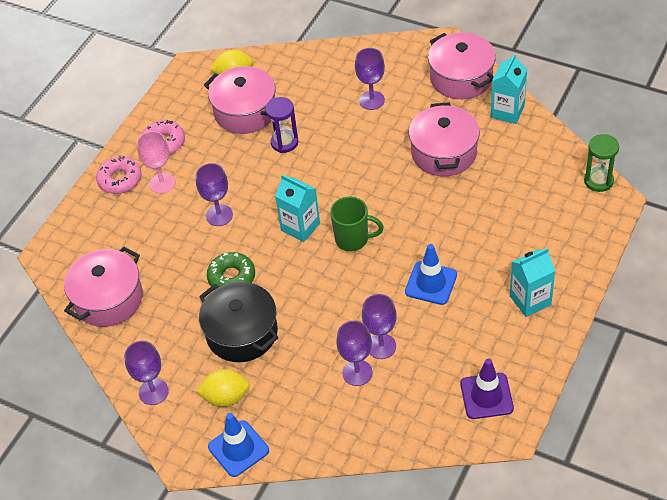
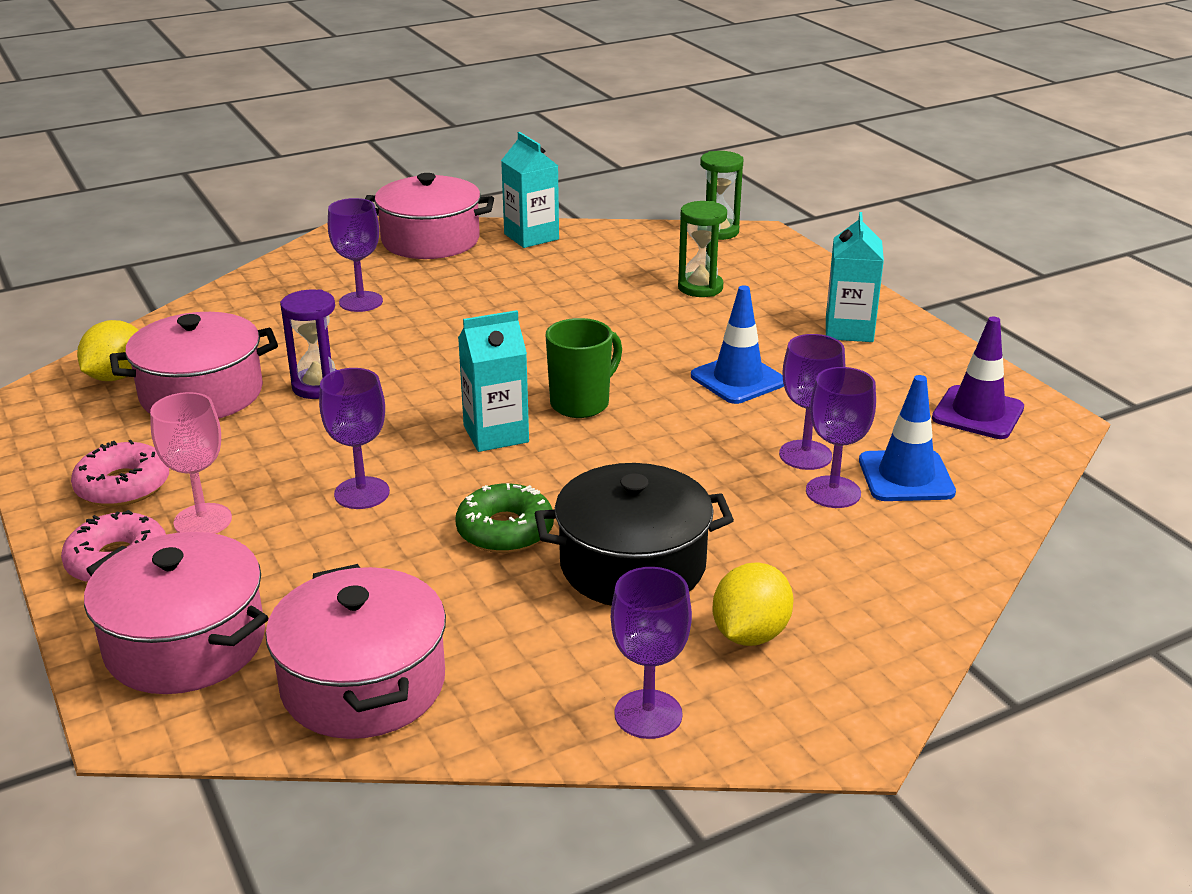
camera: 60 degrees left, 20 degrees down
blue traffic cone [208,413,269,477] -> blue traffic cone moved to [859,375,956,501]
pink pot [409,102,480,176] -> pink pot moved to [84,532,268,694]
none -> green hourglass [678,201,727,297]

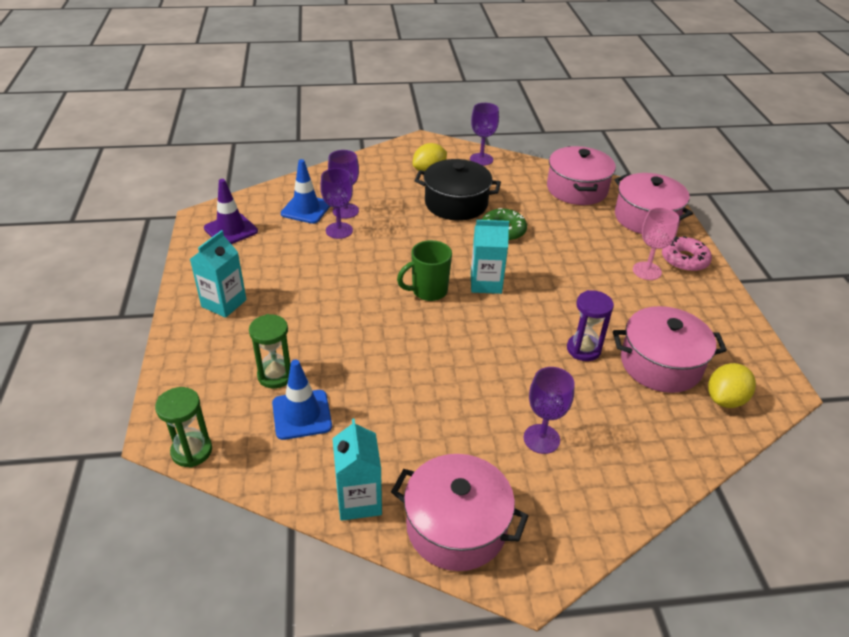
camera: 160 degrees left, 10 degrees up
pink donut [71,440,169,507] -> none
purple goblet [319,368,390,509] -> none
blue traffic cone [691,285,784,404] -> blue traffic cone moved to [272,360,332,440]

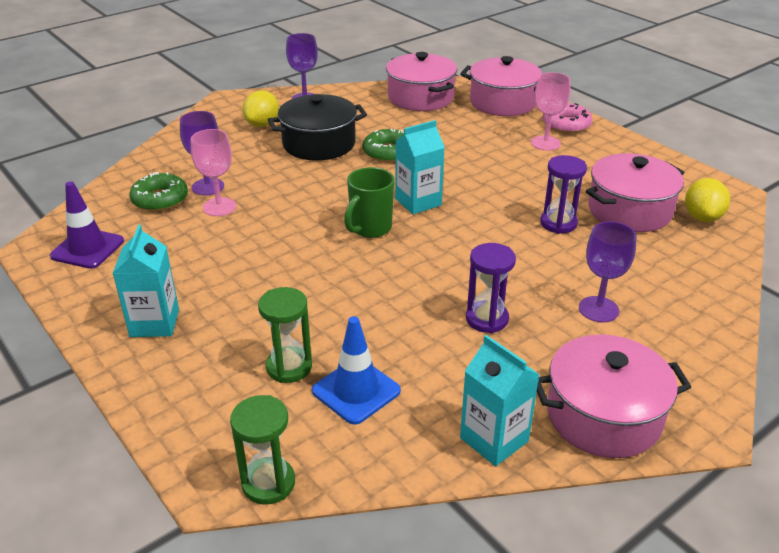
camera: 30 degrees left, 5 degrees down
blue traffic cone [281,159,330,224] -> green donut [129,172,188,211]
purple goblet [320,168,353,239] -> pink goblet [191,129,236,216]
none -> purple hourglass [466,243,516,333]

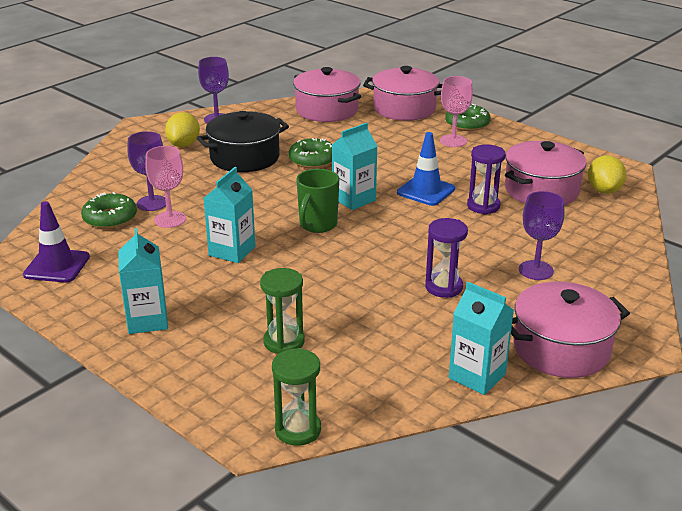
camera: 10 degrees left, 5 degrees down
blue traffic cone [312,316,401,425] -> blue traffic cone moved to [397,132,455,206]
pink donut [543,103,592,134] -> green donut [445,104,491,131]
none -> turquoise carton [203,167,255,263]

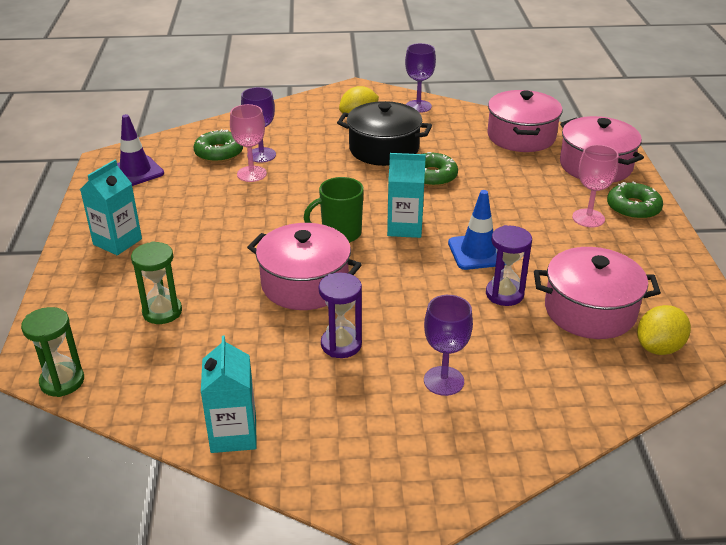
camera: 45 degrees right, 5 degrees up
turquoise carton [203,167,255,263] -> none
pink pot [511,282,630,378] -> pink pot moved to [247,223,362,310]

